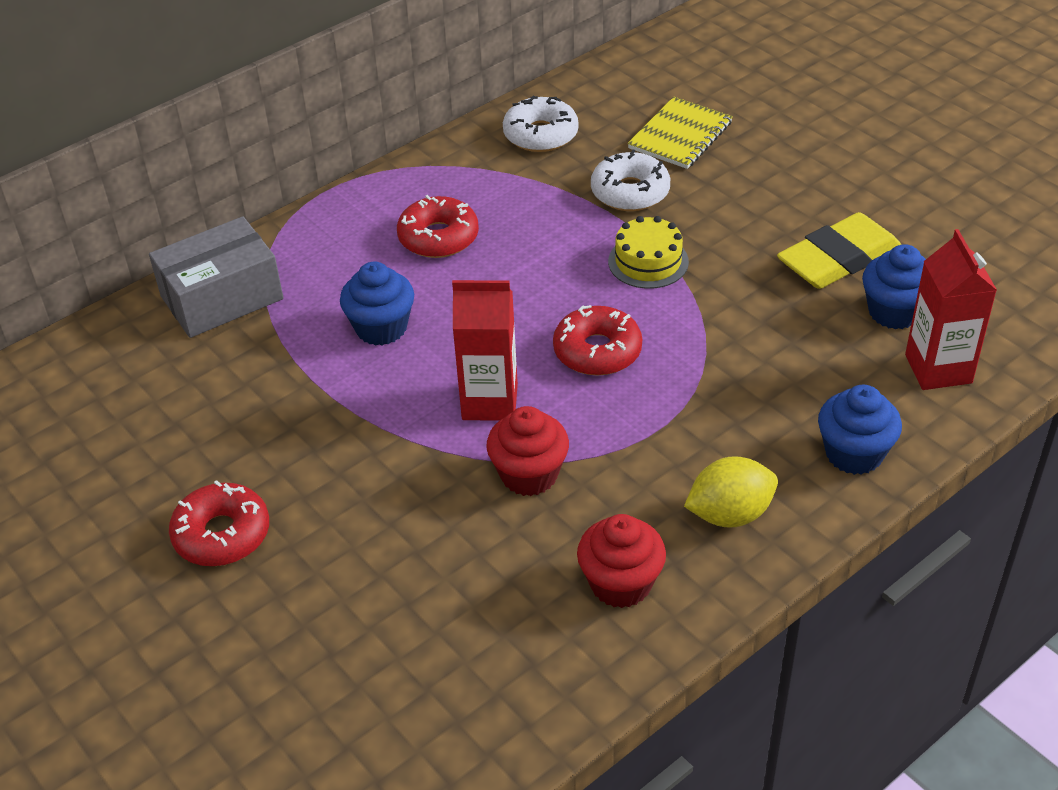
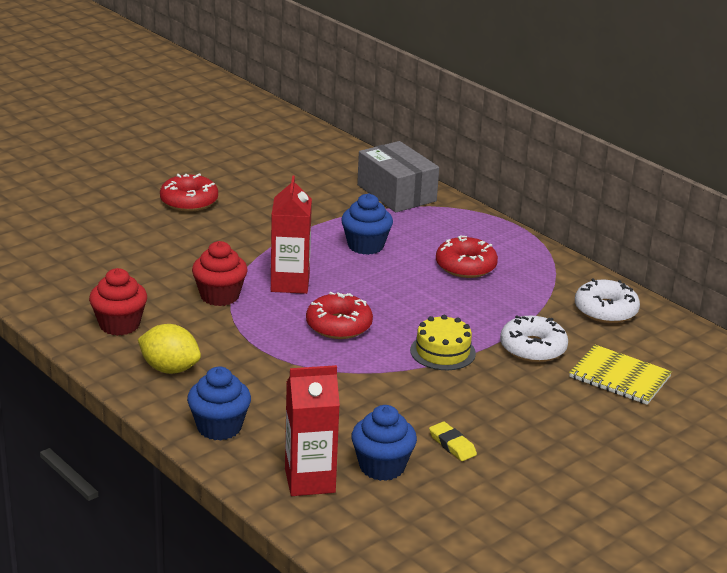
camera: 85 degrees right, 15 degrees down
yellow lemon [684,456,778,528] -> yellow lemon turned 45 degrees counterclockwise [138,324,201,374]
yellow eraser [777,212,901,289] -> yellow eraser [429,421,477,461], size x0.47

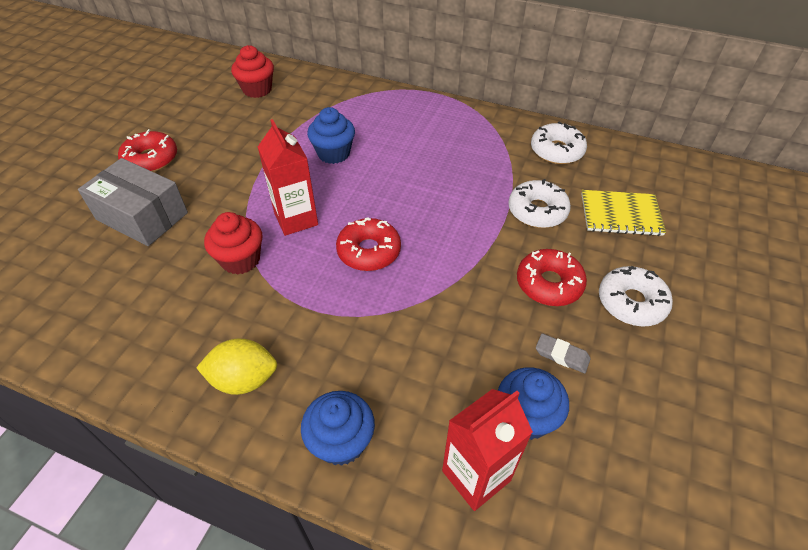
camera: 25 degrees left, 20 degrees up
red cupcake [89,268,147,336] -> red cupcake moved to [231,45,274,98]
grey box [357,141,439,212] -> grey box moved to [78,158,188,246]
yellow cake [410,315,476,370] -> none
yellow eraser [429,421,477,461] -> grey eraser [536,334,591,373]
red donut [436,235,498,278] -> red donut moved to [517,249,587,306]
none -> white donut [599,266,673,327]

